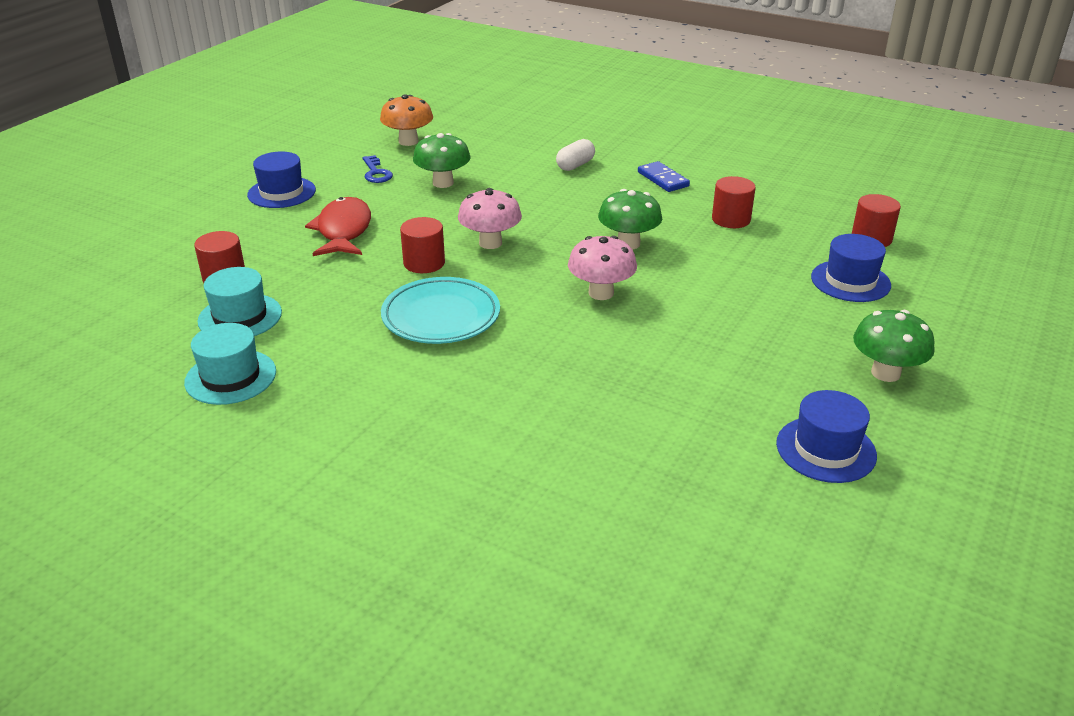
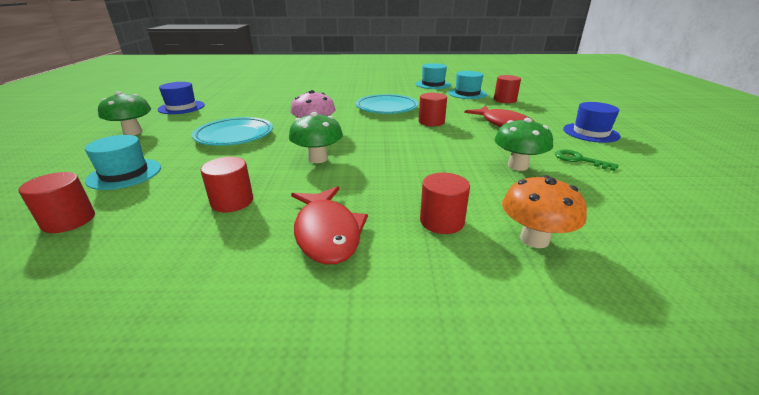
camera: 150 degrees right, 5 degrees down
blue key [362,155,393,183] -> green key [555,150,619,171]
orange mushroom [380,94,433,146] -> orange mushroom moved to [502,175,587,248]
pink mushroom [458,188,522,249] -> none
white capsule [556,139,595,171] -> red cylinder [420,173,470,234]
blue domino [638,161,690,192] -> red fish [291,186,368,264]
blue hat [811,234,891,302] -> turquoise hat [85,135,161,190]
none -> turquoise plate [192,117,273,146]

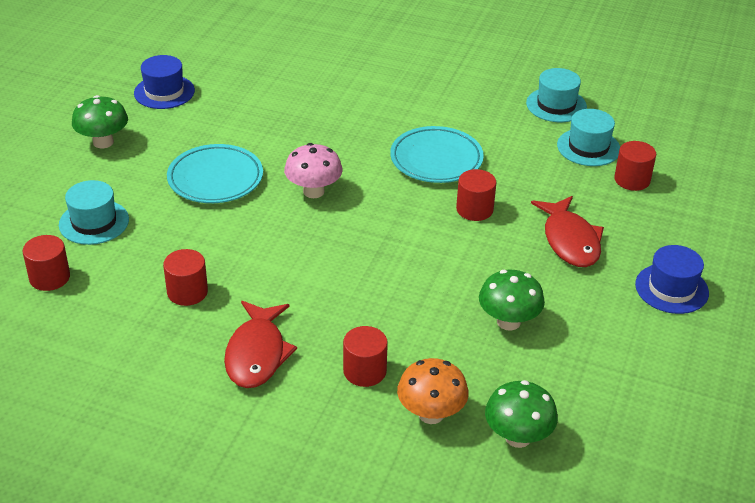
camera: 20 degrees right, 10 degrees up
green mushroom [289,112,343,163] -> green mushroom moved to [485,380,558,448]
green key [555,150,619,171] -> none

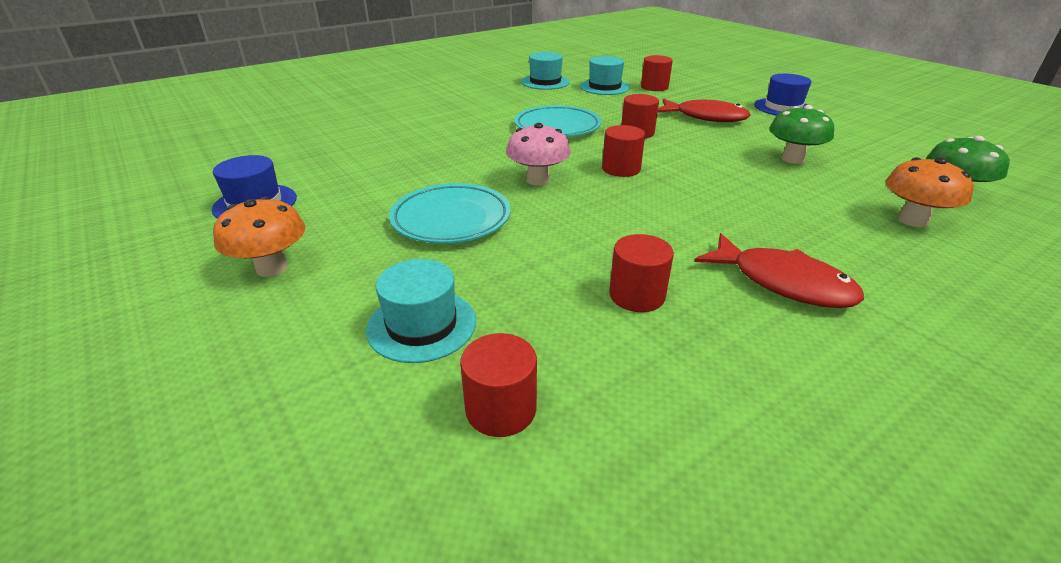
camera: 55 degrees left, 5 degrees down
green mushroom [72,95,128,148] -> orange mushroom [213,196,305,277]
red cylinder [343,326,388,387] -> red cylinder moved to [602,125,645,177]

